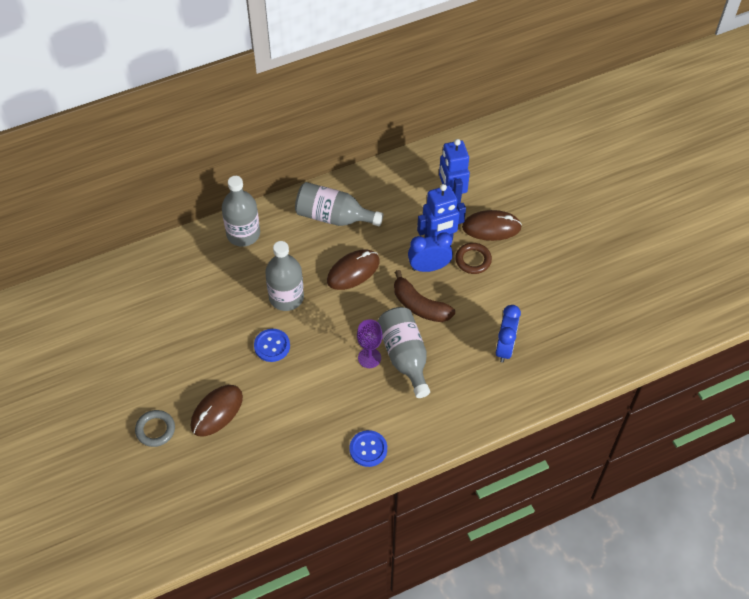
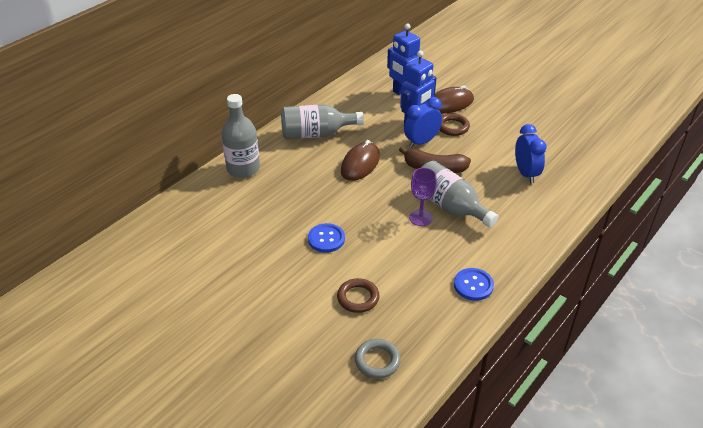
camera: 25 degrees left, 15 degrees down
grey ring [135,410,175,447] -> grey ring moved to [355,339,401,379]
brown mouse [191,385,243,436] -> none
grey bottle [265,241,304,311] -> none
none -> brown ring [337,278,380,313]

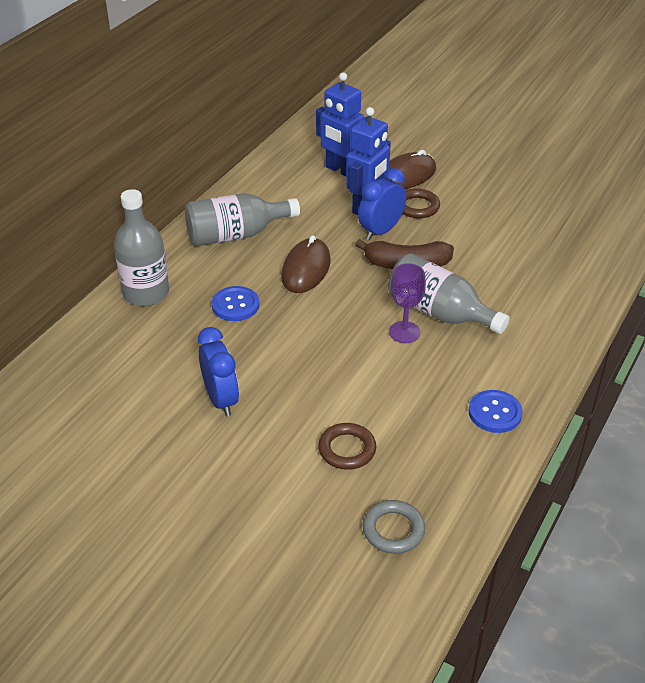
camera: 10 degrees left, 0 degrees up
blue button [308,223,345,253] -> blue button moved to [212,286,259,321]
blue clock [515,124,547,183] -> blue clock moved to [198,327,239,416]

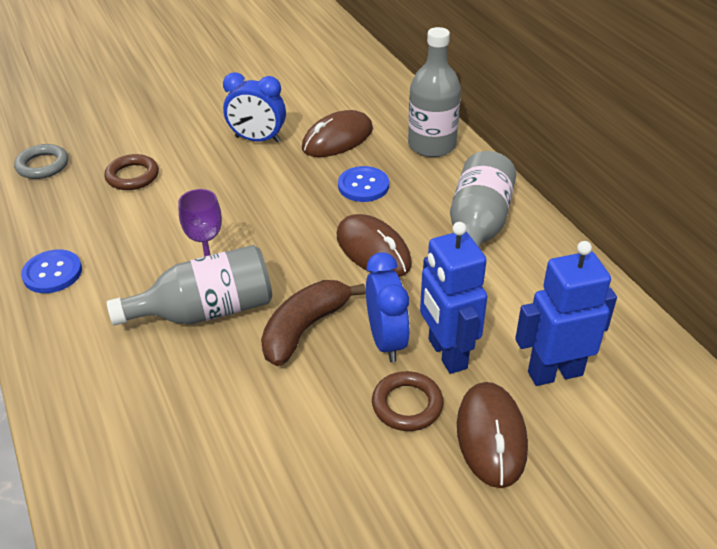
camera: 125 degrees right, 0 degrees up
none -> brown mouse [302,110,373,157]

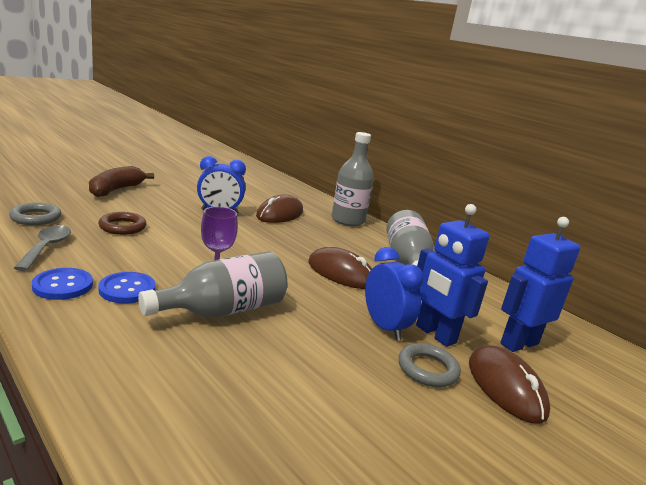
camera: 20 degrees left, 20 degrees down
brown banana [261,280,366,366] -> brown banana moved to [89,166,154,197]
blue button [338,166,389,202] -> blue button moved to [98,272,156,303]
brown ring [372,371,444,431] -> grey ring [398,343,461,387]
none -> grey spoon [14,225,71,271]

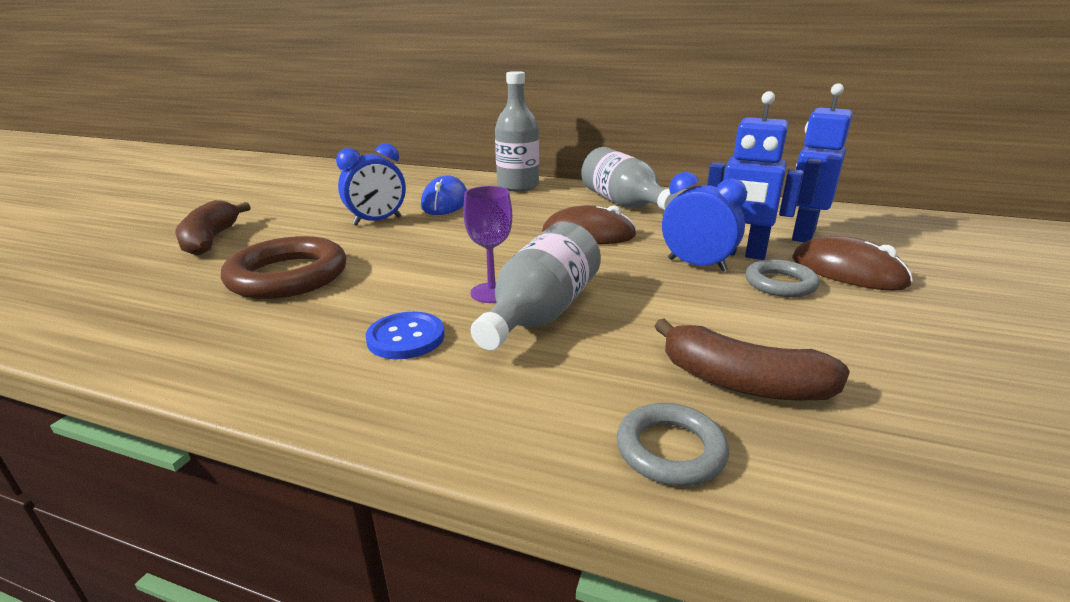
camera: 25 degrees left, 5 degrees up
grey ring [9,202,61,225] -> grey ring moved to [617,403,729,486]
grey spoon [14,225,71,271] -> none
blue button [32,268,93,300] -> none
brown ring [98,212,146,235] -> brown ring [221,236,347,299], size x1.77
brown mouse [256,195,303,223] -> blue mouse [421,175,467,215]
none -> brown banana [655,319,850,401]

